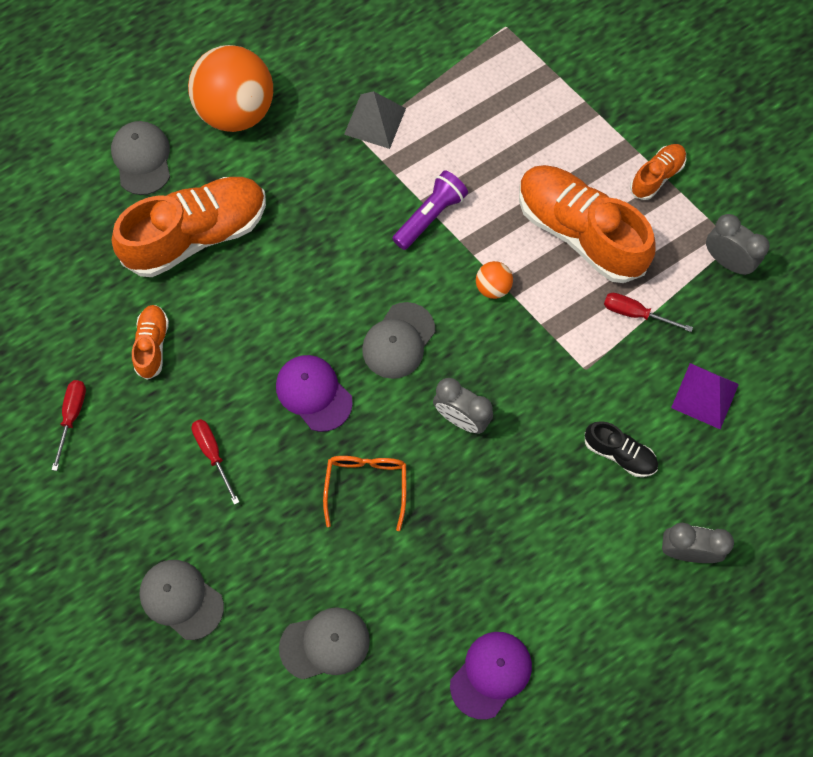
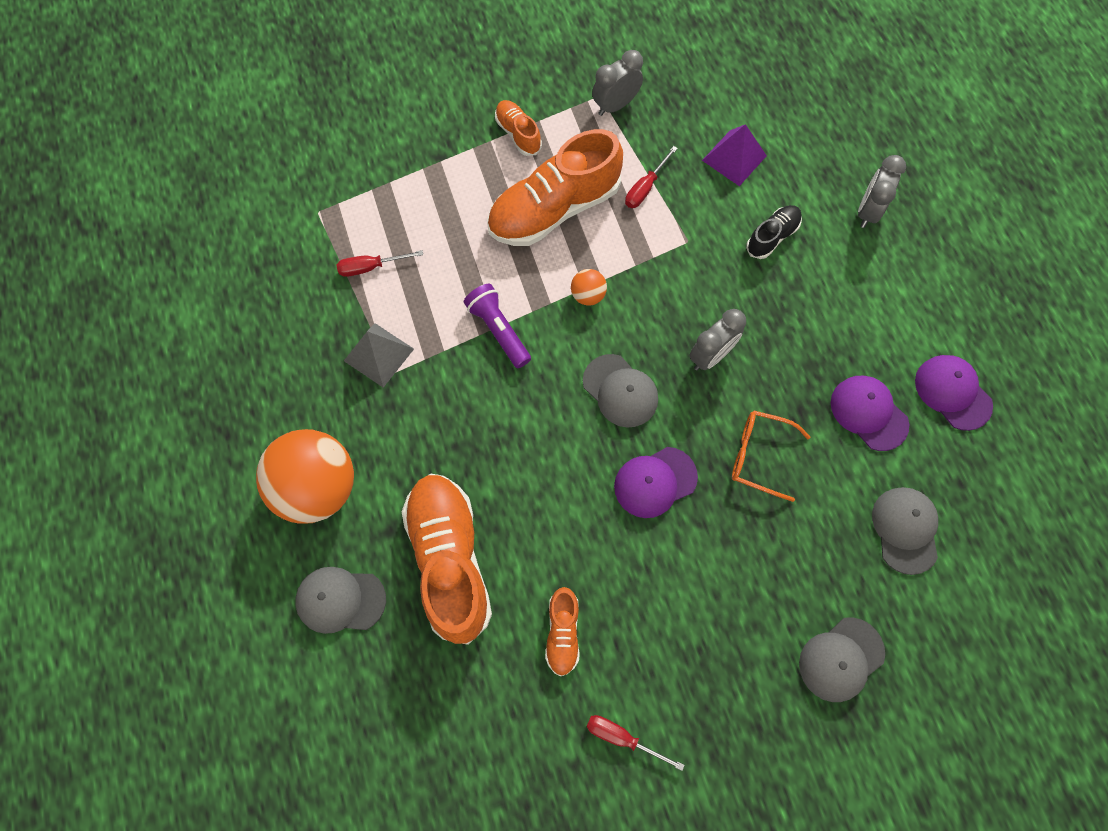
camera: 75 degrees left, 0 degrees up
orange shoe [132,305,169,380] -> orange shoe turned 105 degrees counterclockwise [545,587,580,676]
red screwdriver [191,419,239,505] -> red screwdriver moved to [337,250,423,277]
none -> purple cap [831,376,909,451]

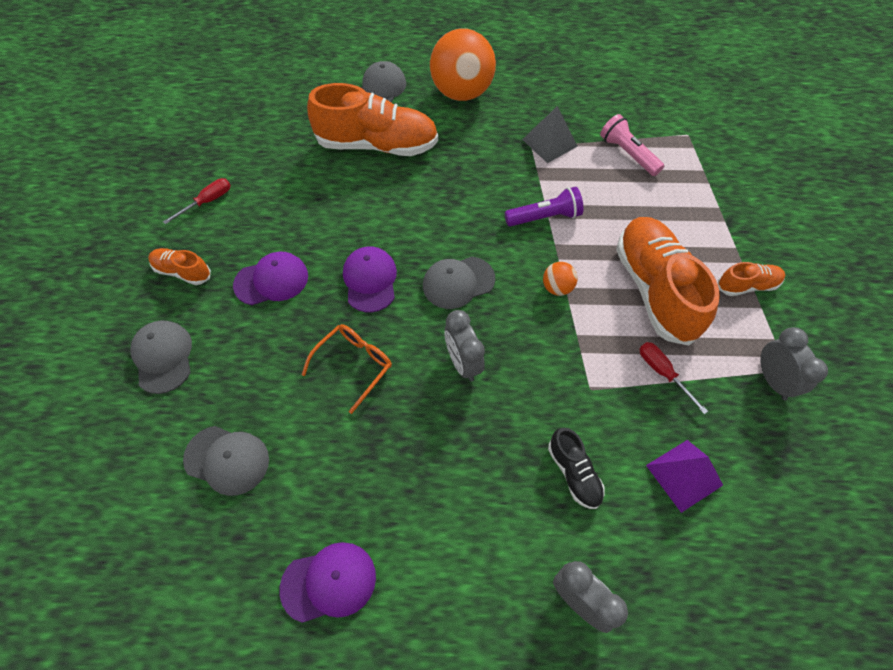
camera: 110 degrees right, 10 degrees down
red screwdriver [337,250,423,277] -> pink flashlight [600,114,664,176]
orange shoe [545,587,580,676] -> orange shoe moved to [148,248,211,285]
purple cap [831,376,909,451] -> purple cap moved to [233,251,308,305]

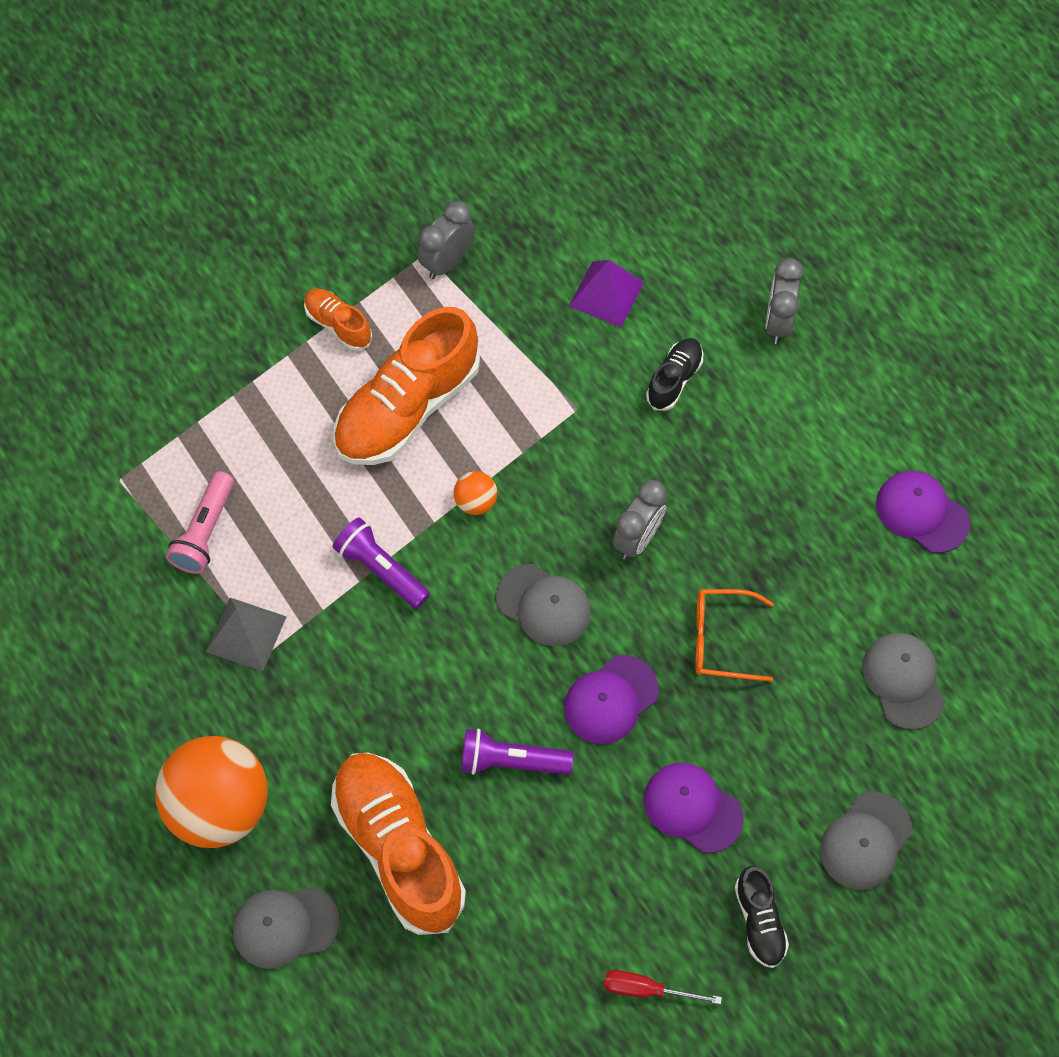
camera: 125 degrees left, 5 degrees up
orange shoe [148,248,211,285] -> black shoe [735,866,789,968]
red screwdriver [640,342,708,414] -> none
none -> purple flashlight [461,728,574,775]

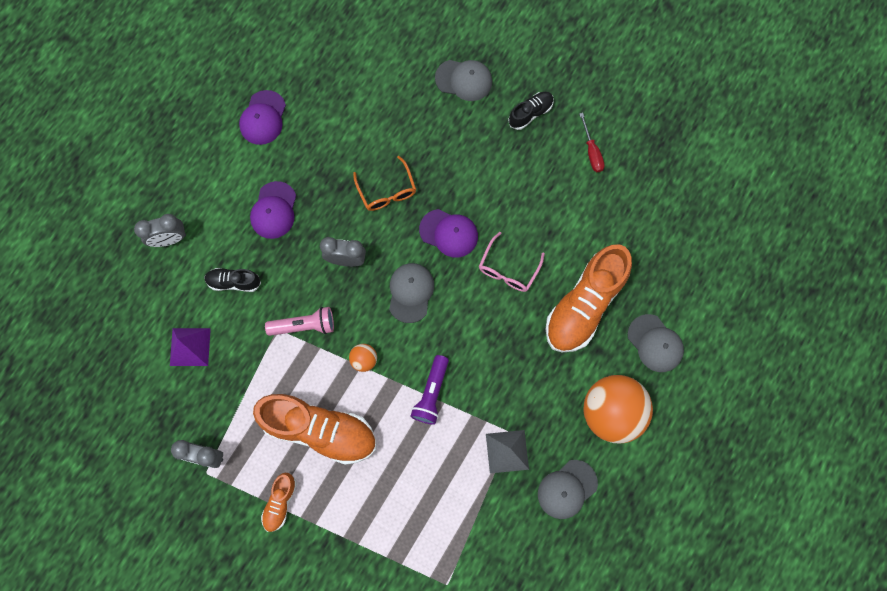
camera: 115 degrees left, 10 degrees up
pink flashlight [166,471,234,574] -> pink flashlight moved to [265,307,334,336]
purple flashlight [461,728,574,775] -> pink glasses [479,232,545,292]
purple cap [644,763,743,853] -> purple cap moved to [250,181,296,239]
grey cap [862,633,945,730] -> grey cap moved to [538,460,598,519]

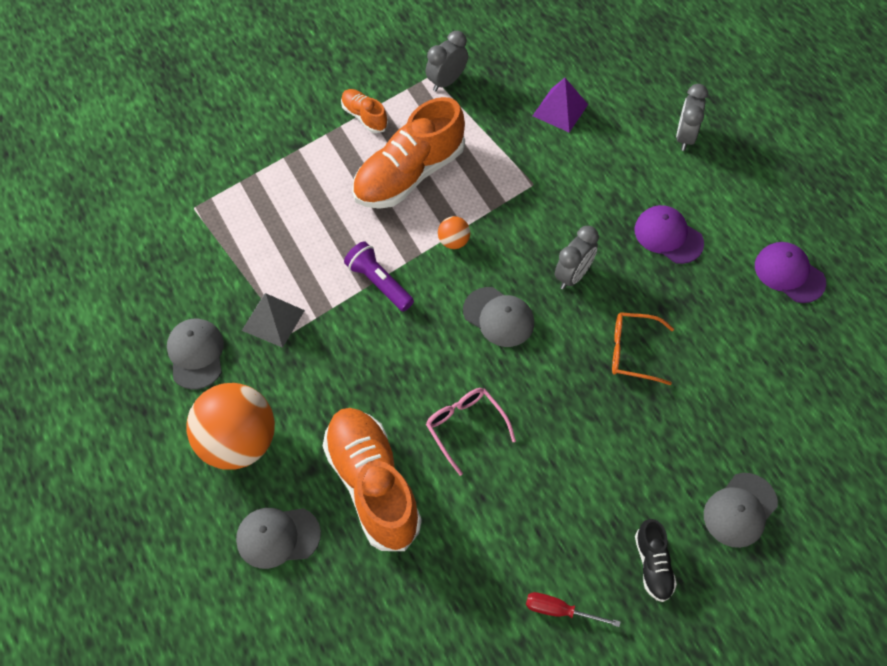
camera: 120 degrees right, 15 degrees down
black shoe [204,268,261,292] -> none
pink flashlight [265,307,334,336] -> none
purple cap [419,209,478,258] -> none

